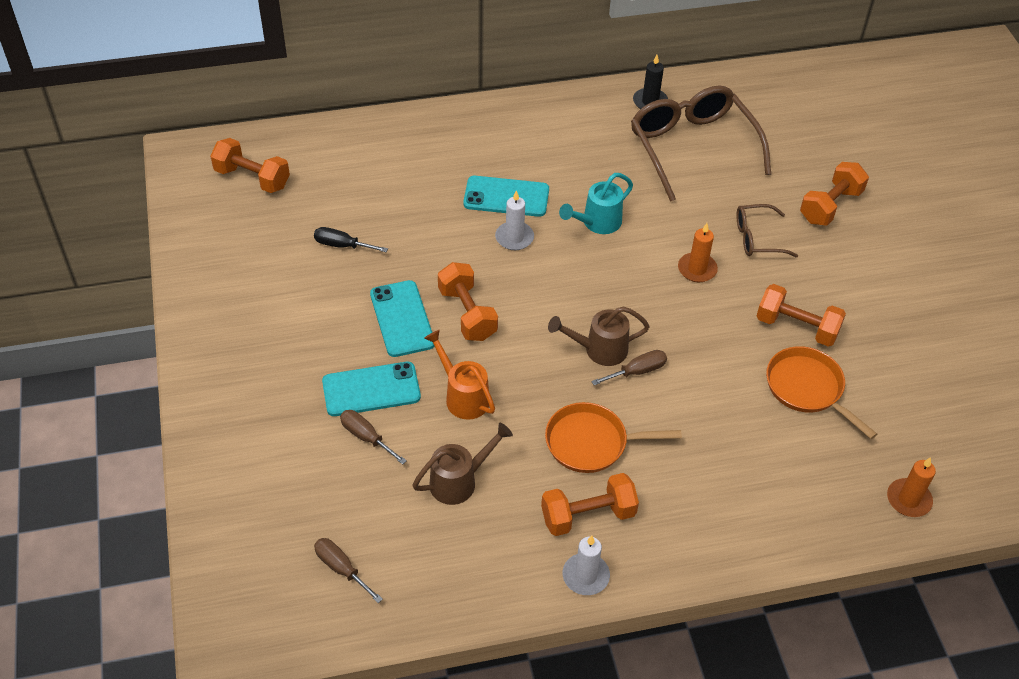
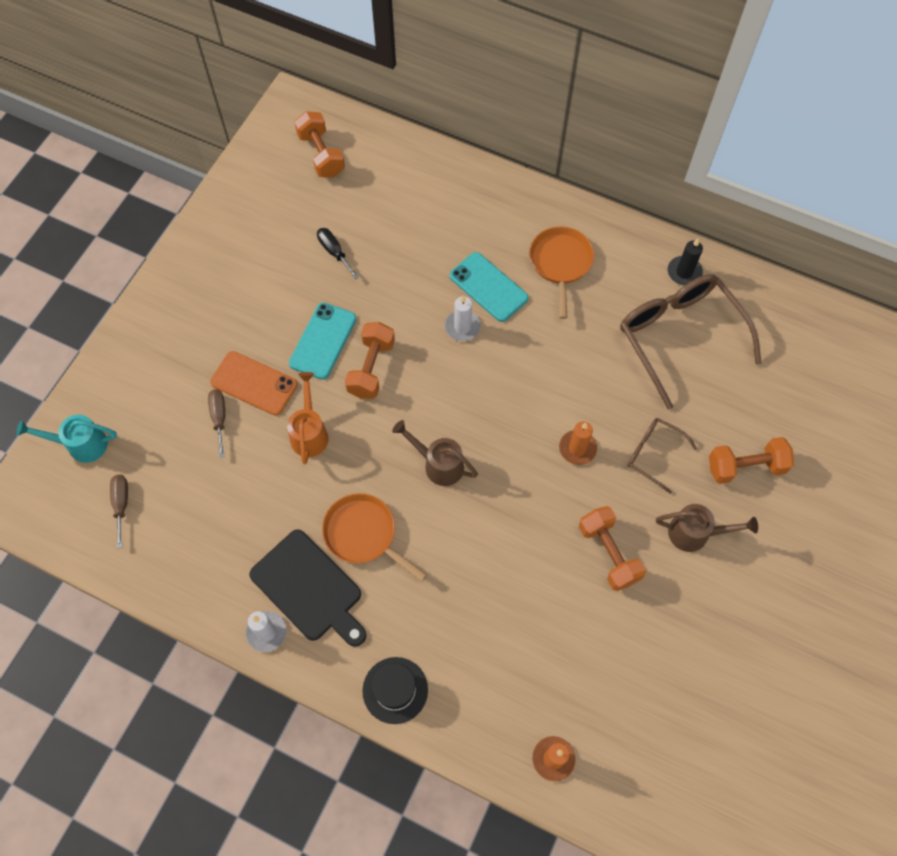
camera: 40 degrees right, 15 degrees up
turquoise phone [322,362,421,416] -> orange phone [210,351,298,415]
brown watering can [412,423,513,505] -> brown watering can moved to [656,504,758,552]
orange dumbbell [541,473,639,536] -> black cutting board [249,529,367,647]
turquoise watering can [559,173,633,234] -> turquoise watering can moved to [16,415,117,463]
brown screwdriver [591,350,667,385] -> none
brown glasses [631,85,771,202] -> brown glasses turned 45 degrees counterclockwise [620,274,762,410]
orange pan [766,346,877,439] -> orange pan moved to [529,226,594,319]
none -> black hat [362,657,428,724]

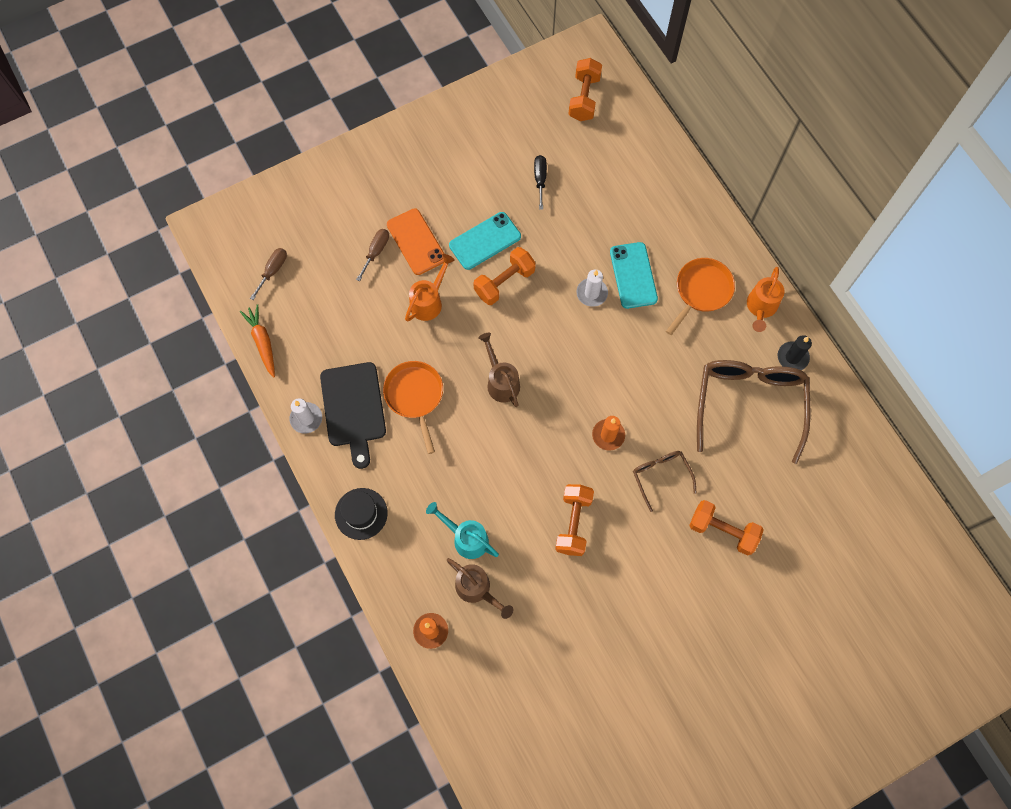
camera: 35 degrees right, 5 degrees up
turquoise watering can [16,415,117,463] -> turquoise watering can moved to [426,502,499,559]
brown watering can [656,504,758,552] -> brown watering can moved to [447,558,513,619]
none -> orange carrot [240,304,275,377]
none -> orange watering can [747,267,785,332]

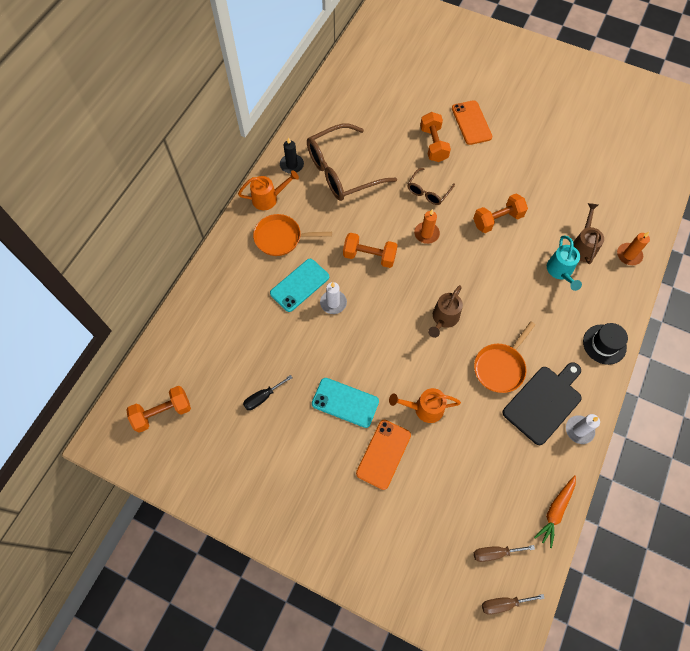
camera: 125 degrees left, 5 degrees down
brown screwdriver [356,229,389,281] -> brown screwdriver moved to [482,594,545,615]
orange dumbbell [473,247,536,305] -> orange dumbbell moved to [343,233,398,268]
none -> orange phone [452,100,493,145]

